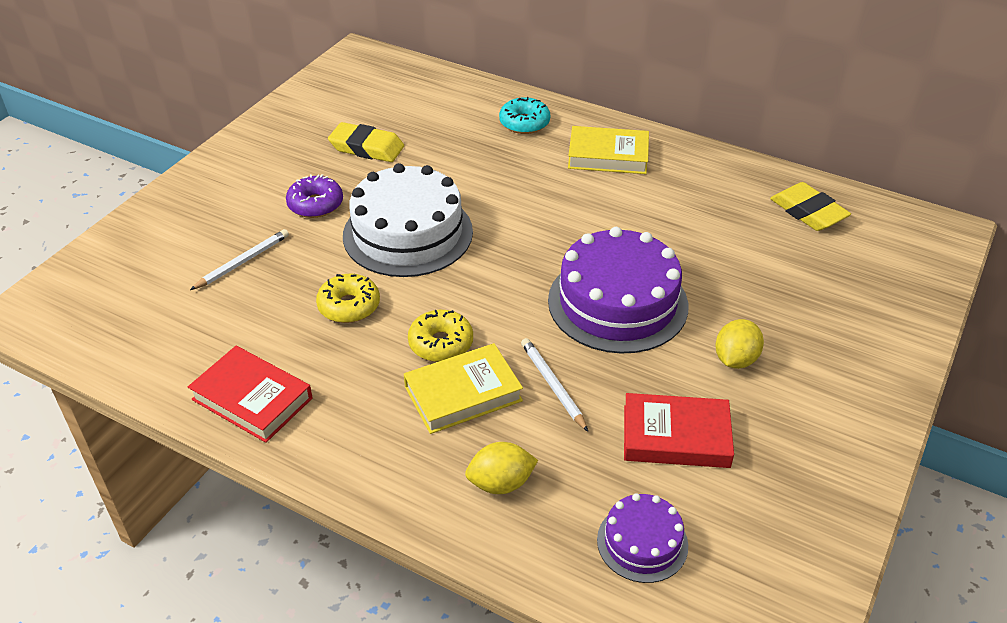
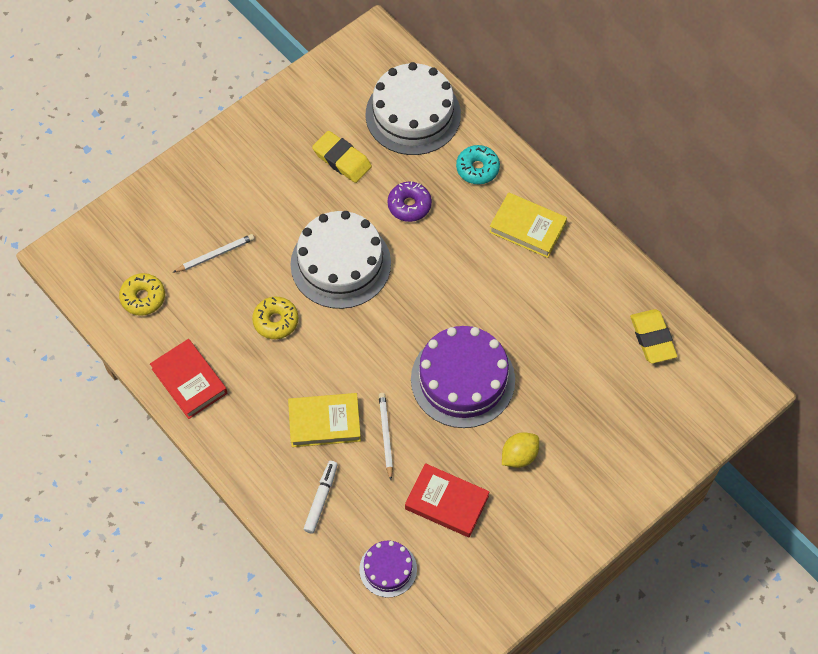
camera: 20 degrees right, 20 degrees up
purple donut [286,174,343,218] -> purple donut moved to [387,181,432,222]
yellow donut [408,310,473,362] -> yellow donut moved to [119,273,165,316]
yellow lemon [465,442,538,494] -> white marker [303,461,338,534]
none -> white cake [366,62,461,155]

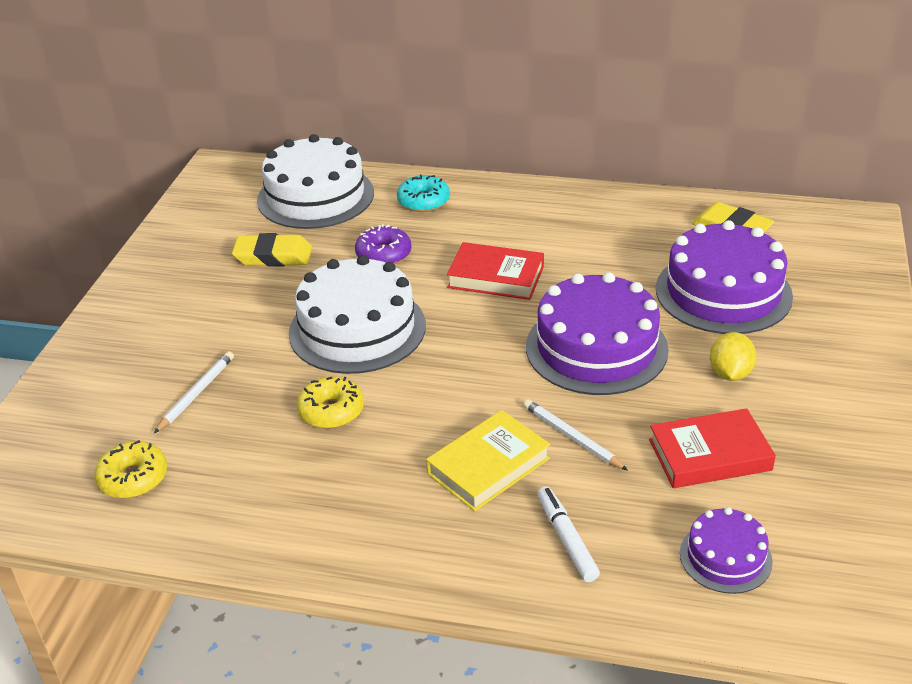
camera: 35 degrees left, 25 degrees down
red book [150,339,227,419] -> red book moved to [447,242,544,300]
yellow book [489,192,567,258] -> none
none -> purple cake [656,220,793,334]

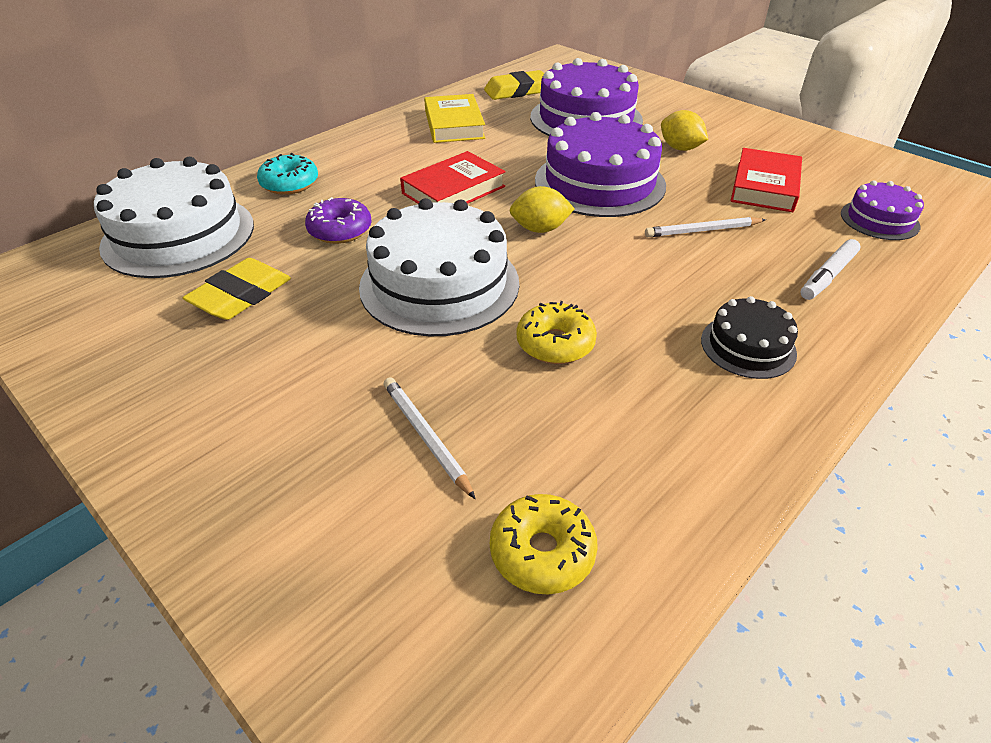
camera: 60 degrees left, 5 degrees up
yellow book [426,410,551,511] -> yellow book moved to [424,94,485,143]
white marker [538,486,600,582] -> white marker turned 60 degrees counterclockwise [800,239,861,300]
none -> yellow lemon [509,186,575,233]
none -> black cake [701,296,798,379]

